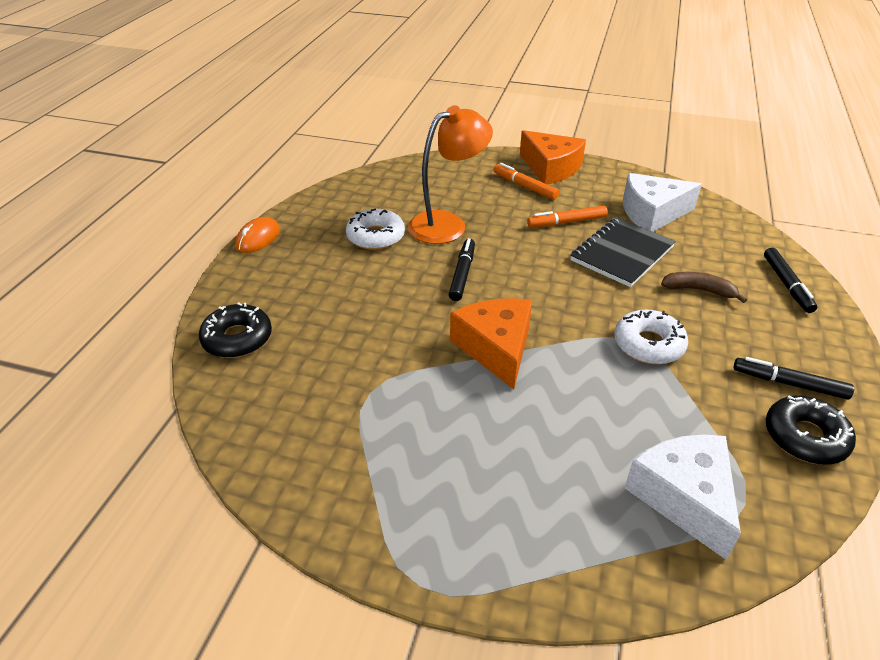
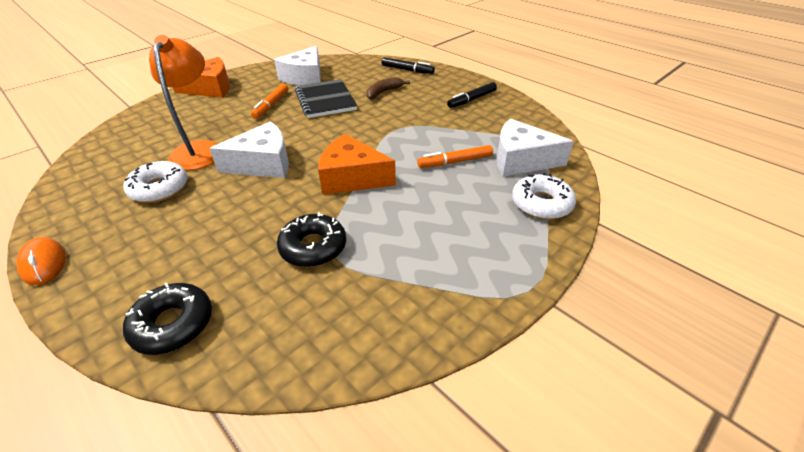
camera: 60 degrees left, 0 degrees up
black marker [449,238,475,301] -> white cheese [209,121,289,178]
orange marker [494,163,559,200] -> orange marker moved to [417,145,493,168]
white donut [614,310,688,364] -> white donut moved to [512,173,576,219]
black donut [766,395,856,465] -> black donut moved to [277,212,346,267]

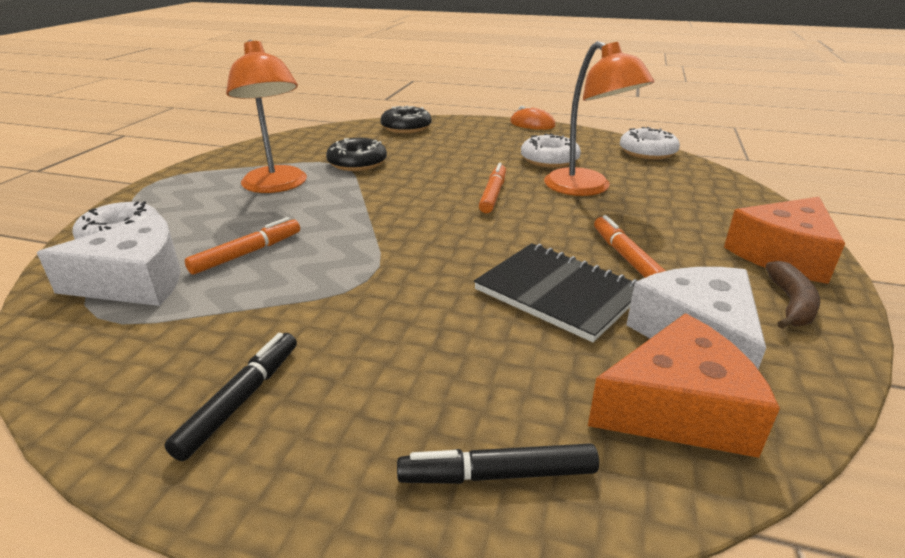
camera: 150 degrees right, 10 degrees down
white cheese [209,121,289,178] -> orange marker [479,163,506,213]
orange cheese [318,134,396,195] -> orange cheese moved to [588,313,780,458]
brown banana [366,77,410,99] -> brown banana moved to [765,261,820,329]
none -> orange lamp [226,40,307,193]
none -> white donut [620,127,680,160]

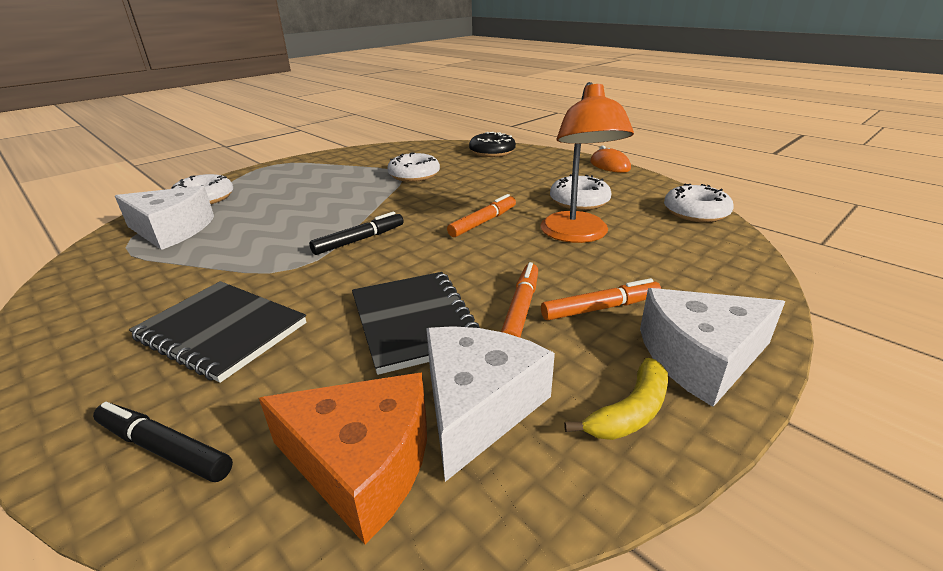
camera: 30 degrees right, 0 degrees up
black marker [164,333,297,461] -> black marker moved to [309,212,404,255]
orange marker [185,217,300,275] -> orange marker moved to [541,278,661,320]
orange lamp [226,40,307,193] -> none
black donut [326,138,387,171] -> white donut [387,153,440,182]
orange cheese [724,197,845,284] -> white cheese [640,288,785,407]
brown banana [765,261,820,329] -> yellow banana [564,358,668,440]
none -> black notebook [129,281,306,383]

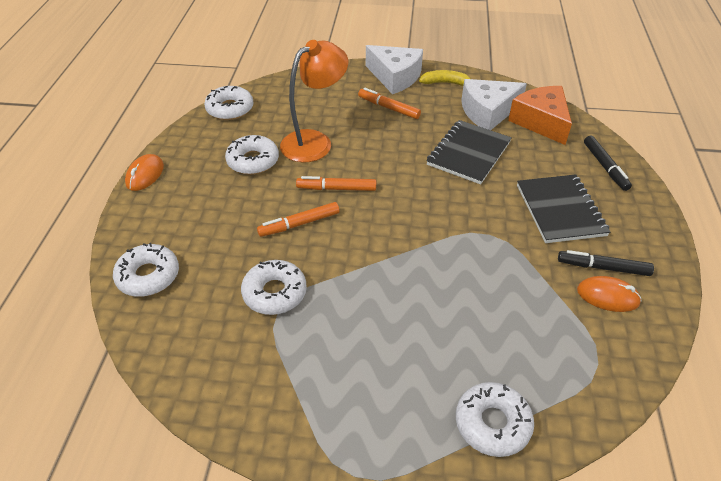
camera: 130 degrees left, 15 degrees up
white cheese [115,186,214,250] -> none
black marker [309,212,404,255] -> black marker moved to [558,250,654,276]
black donut [469,132,516,157] -> white donut [113,243,179,297]
orange marker [501,262,538,337] -> orange marker moved to [257,202,339,237]
none -> orange mouse [577,276,642,312]

